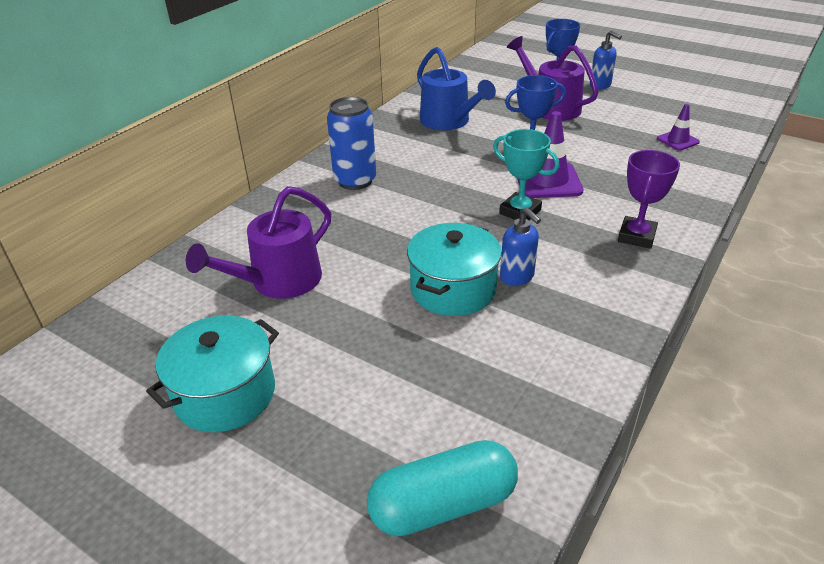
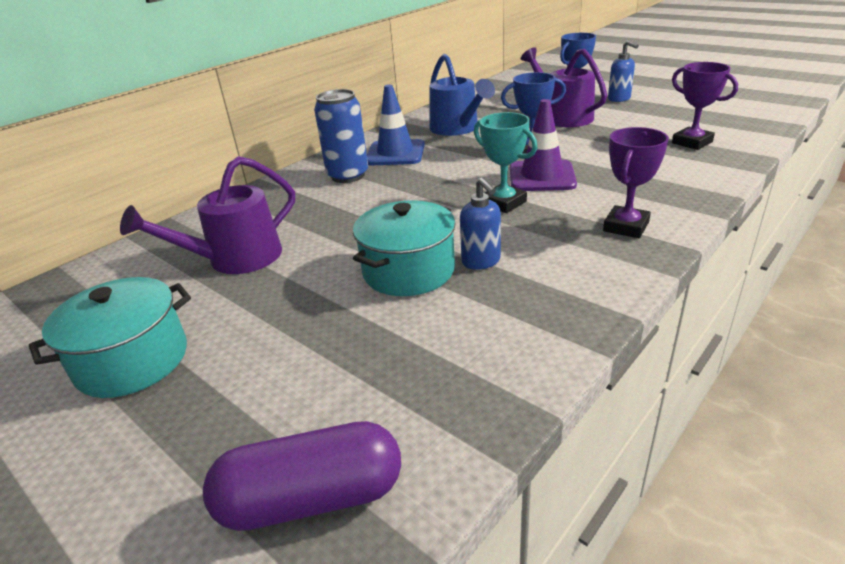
camera: 10 degrees right, 5 degrees down
turquoise capsule [367,440,518,536] -> purple capsule [203,421,401,531]
purple traffic cone [657,104,700,150] -> purple trophy [672,62,738,150]
none -> blue traffic cone [367,85,425,165]

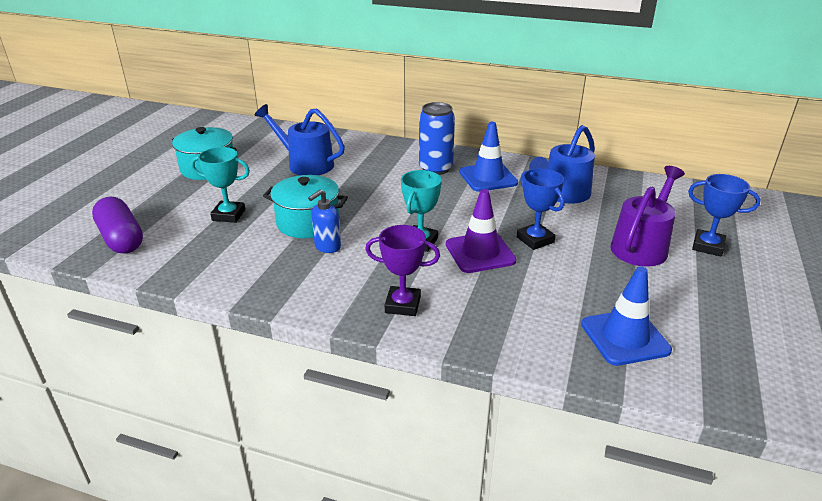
camera: 65 degrees right, 0 degrees up
purple watering can [120,156,295,274] -> blue watering can [255,104,345,175]
blue soap dispenser [608,41,639,102] -> none
purple trophy [672,62,738,150] -> blue traffic cone [581,266,672,366]
none -> turquoise trophy [191,147,250,223]

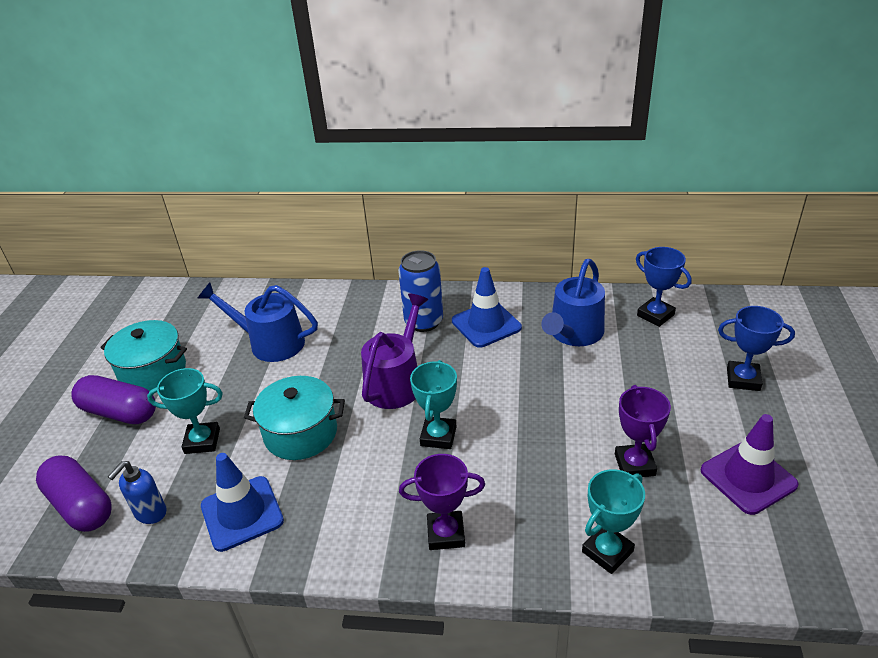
camera: 10 degrees left, 5 degrees up
blue soap dispenser [308,189,341,253] -> blue soap dispenser moved to [108,461,167,524]
purple traffic cone [446,189,516,273] -> purple traffic cone moved to [701,414,799,515]
blue trophy [517,168,565,250] -> blue trophy moved to [636,247,692,327]
blue traffic cone [581,266,672,366] -> blue traffic cone moved to [201,453,284,552]
purple watering can [610,166,685,267] -> purple watering can moved to [361,293,429,409]
none -> purple capsule [72,375,156,424]
none -> turquoise trophy [582,469,645,574]
none -> purple trophy [615,385,671,477]

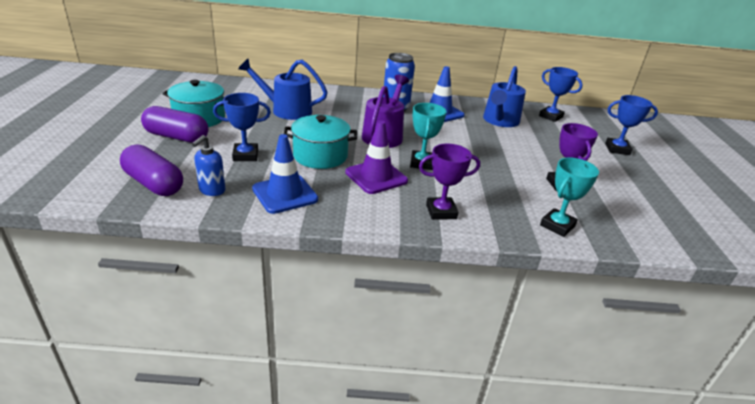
camera: 10 degrees left, 5 degrees down
turquoise trophy [147,368,223,454] -> blue trophy [213,93,271,161]
purple traffic cone [701,414,799,515] -> purple traffic cone moved to [345,121,408,194]

